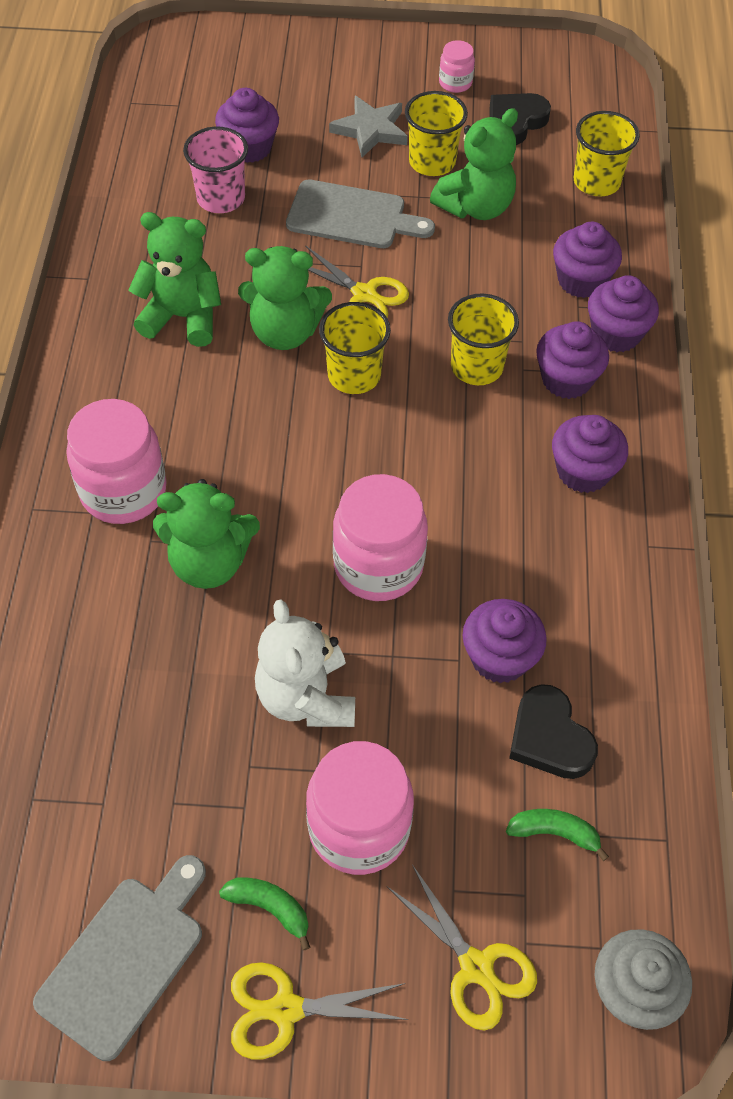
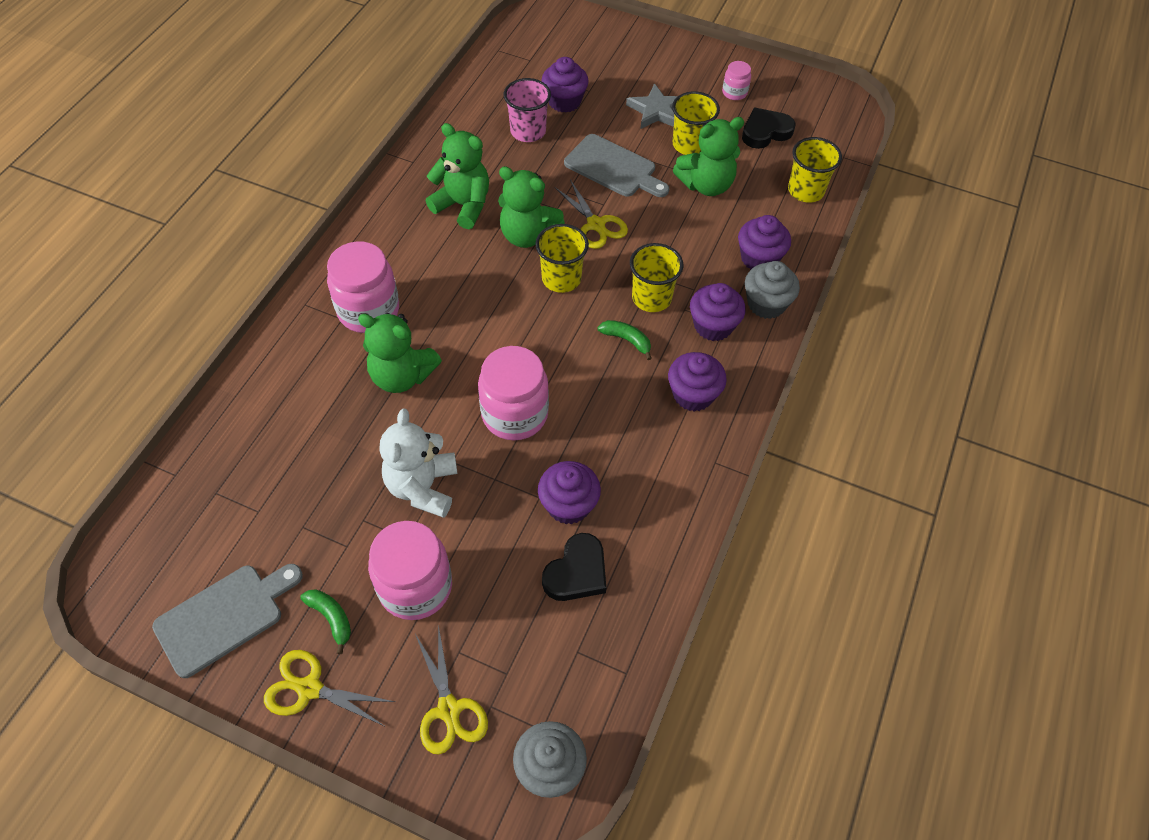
camera: 20 degrees right, 0 degrees up
green banana [506,809,609,861] -> green banana moved to [597,320,652,360]
black heart [509,684,598,779] -> black heart turned 135 degrees counterclockwise [542,533,606,601]
purple cupcake [588,275,659,352] -> grey cupcake [745,261,800,319]

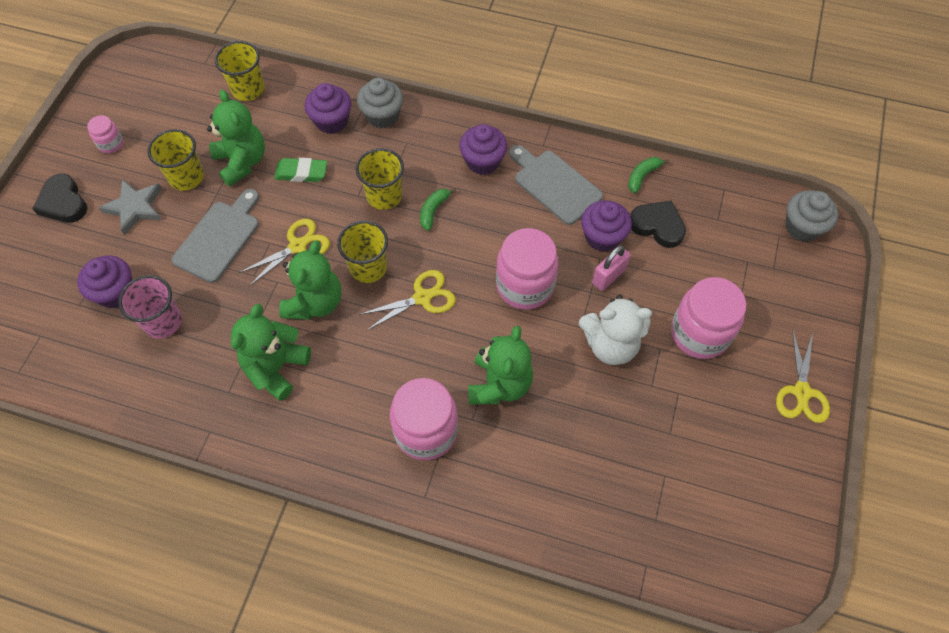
camera: 95 degrees left, 5 degrees up
grey cutting board [152,564,303,678] -> grey cutting board moved to [509,145,603,225]
green banana [300,589,351,654] -> green banana moved to [628,157,670,193]
yellow scissors [415,625,488,754] -> yellow scissors moved to [359,270,456,331]
purple cupcake [690,283,746,341] -> none
black heart [742,107,795,149] -> black heart moved to [32,174,87,223]
none -> green eraser [274,158,327,182]
none -> pink padlock [592,245,630,291]

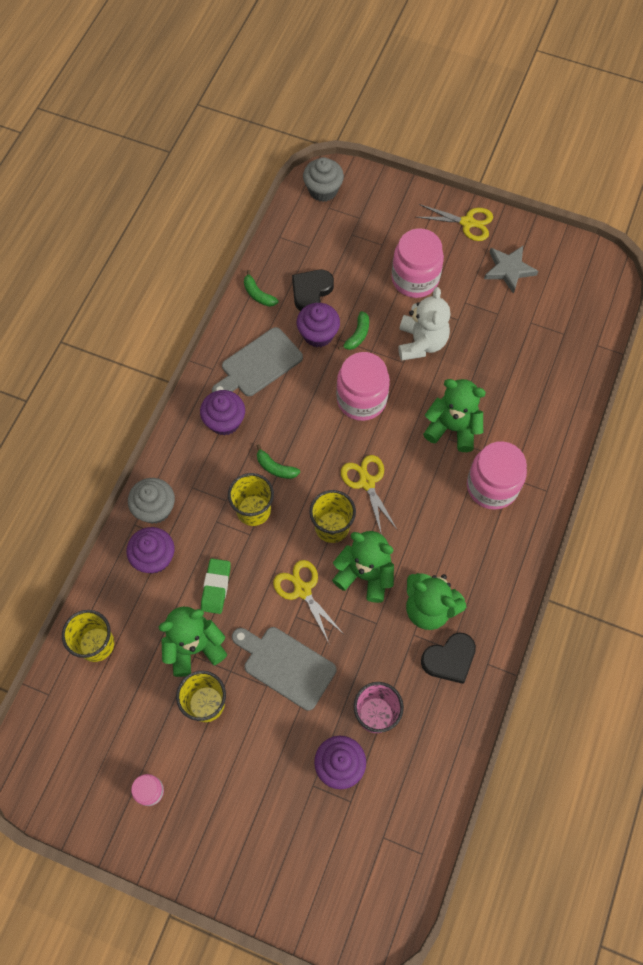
camera: 85 degrees left, 5 degrees up
black heart [32,174,87,223] -> black heart moved to [421,632,476,684]
grey star [98,179,162,235] -> grey star moved to [484,246,538,294]
pink padlock [592,245,630,291] -> green banana [338,311,369,350]

